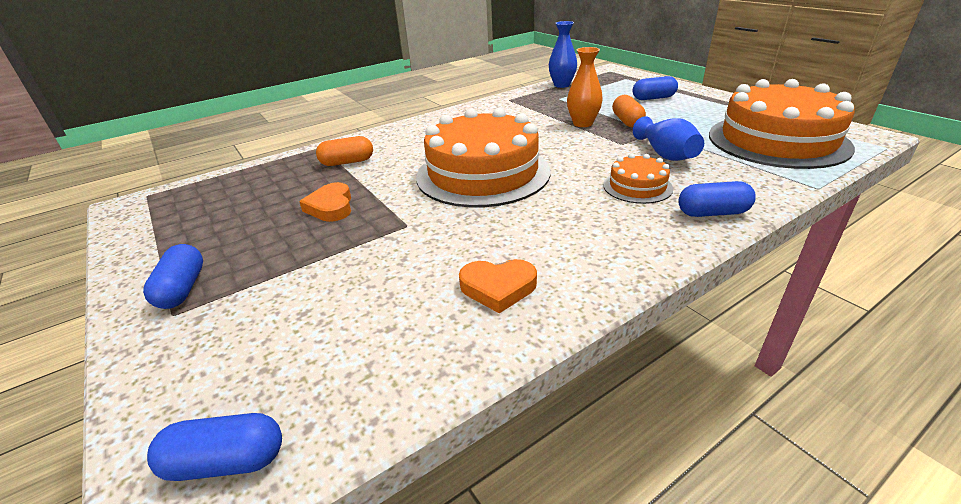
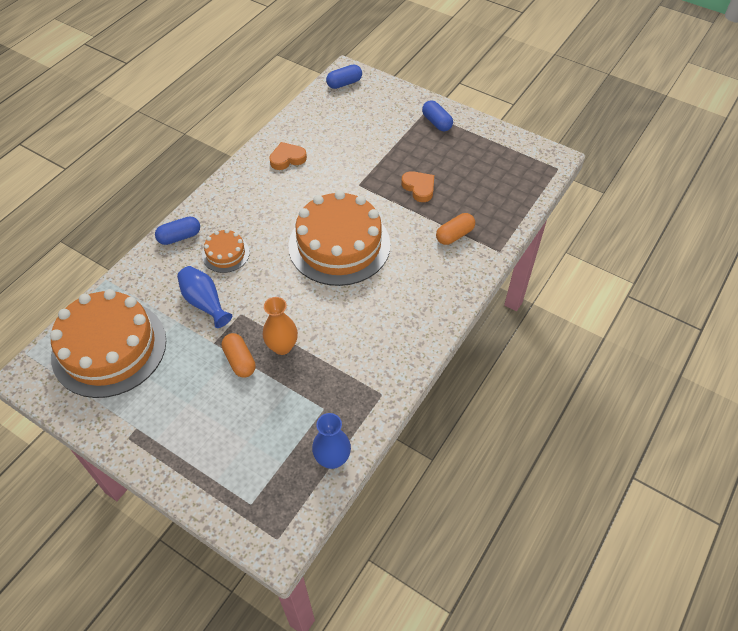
camera: 155 degrees right, 20 degrees up
blue capsule [633,76,678,100] -> none

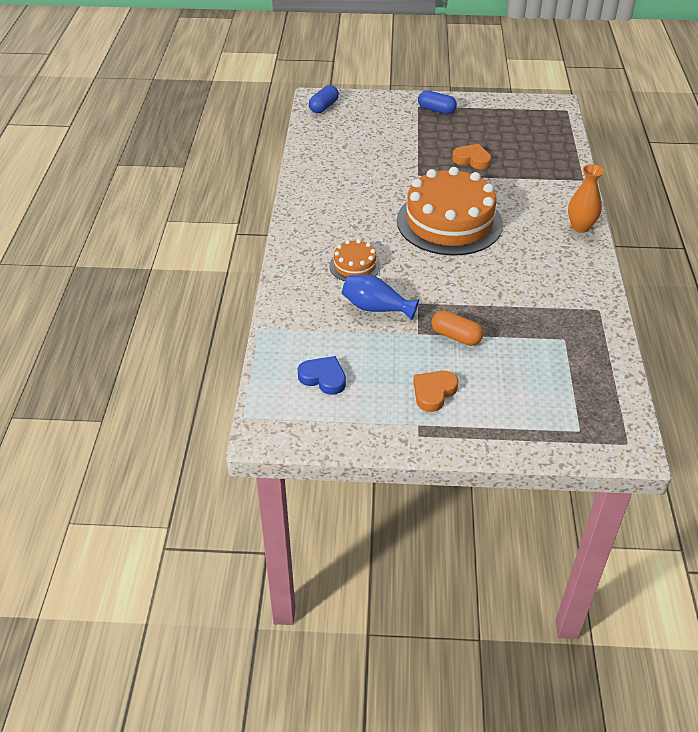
camera: 30 degrees left, 10 degrees down
orange cake [50,289,166,398] -> blue heart [298,356,346,395]
blue capsule [155,216,200,245] -> none
orange vase [263,297,298,355] -> orange vase moved to [568,164,604,233]
orange heart [269,142,307,170] -> orange heart moved to [413,371,458,412]
blue vase [312,413,351,469] -> none
orange capsule [436,213,475,245] -> none

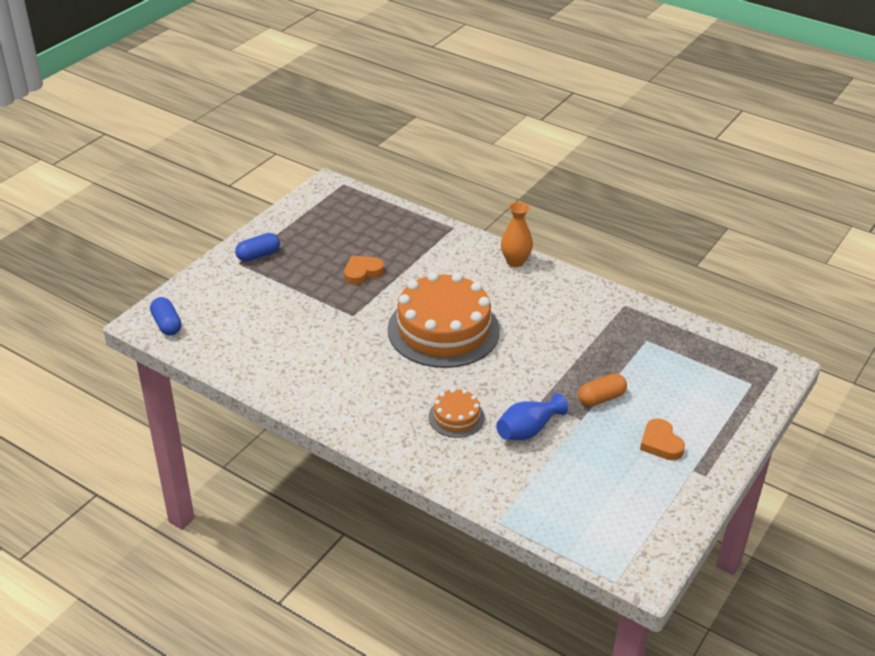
camera: 60 degrees left, 5 degrees down
blue heart [298,356,346,395] -> none

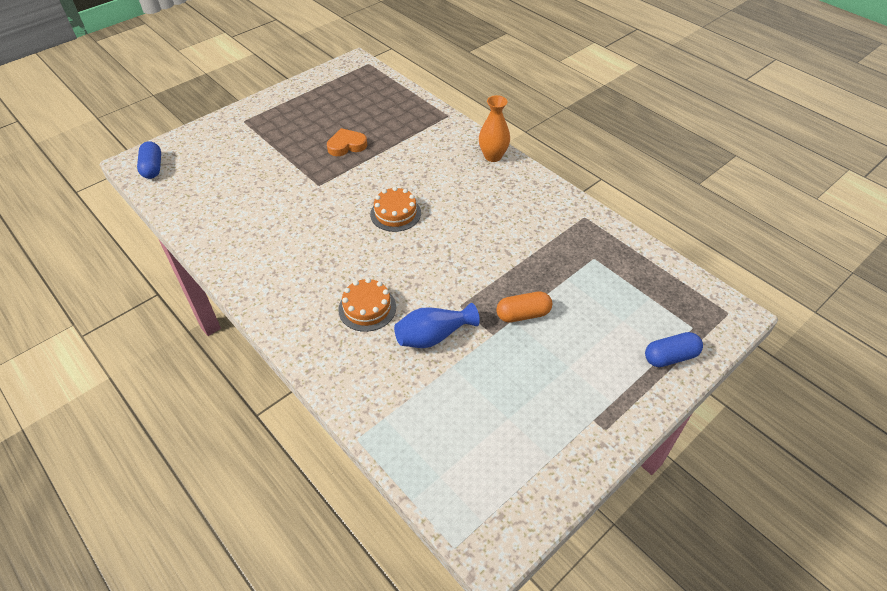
camera: 15 degrees right, 10 degrees up
blue capsule [235,233,280,262] -> blue capsule moved to [645,332,703,367]
orange cake [388,272,500,368] -> orange cake [370,187,421,232], size x0.46
orange heart [640,419,685,460] -> none

